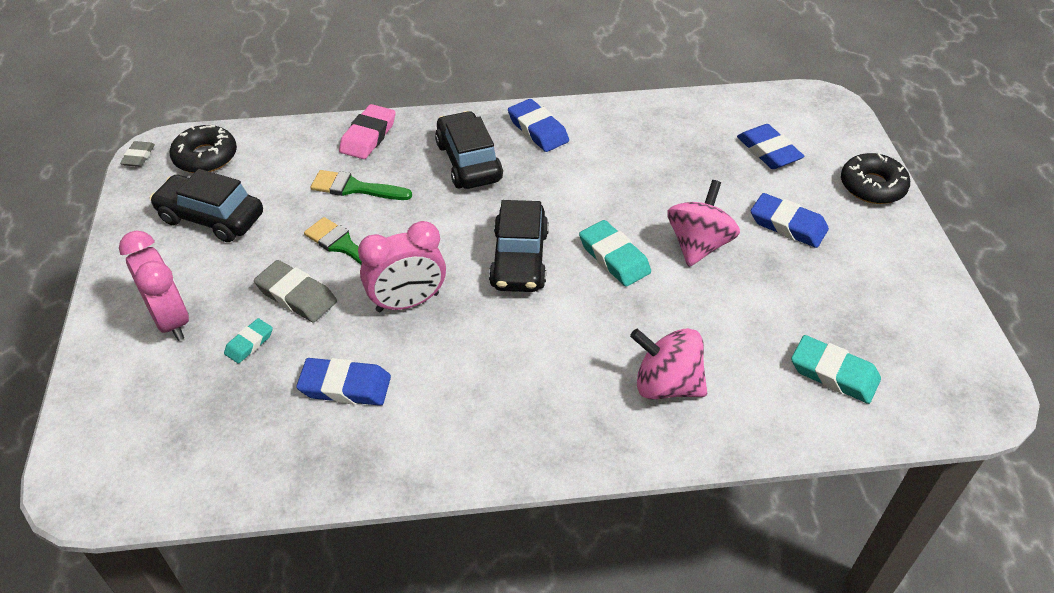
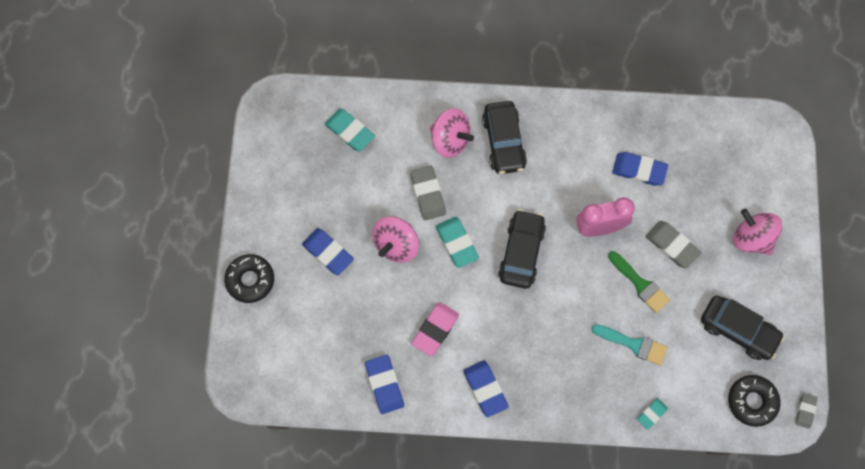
camera: 170 degrees left, 25 degrees up
pink clock [119,230,189,341] -> pink spinning top [733,209,782,255]
turquoise eraser [224,318,273,364] -> turquoise eraser moved to [637,398,668,430]
green brush [310,170,412,200] -> turquoise brush [591,324,668,366]
pink eraser [339,104,396,159] -> pink eraser moved to [412,302,459,356]
black car [435,111,503,189] -> black car moved to [482,101,527,174]
blue eraser [737,124,804,169] -> blue eraser moved to [365,355,404,414]
none -> grey eraser [410,165,446,220]

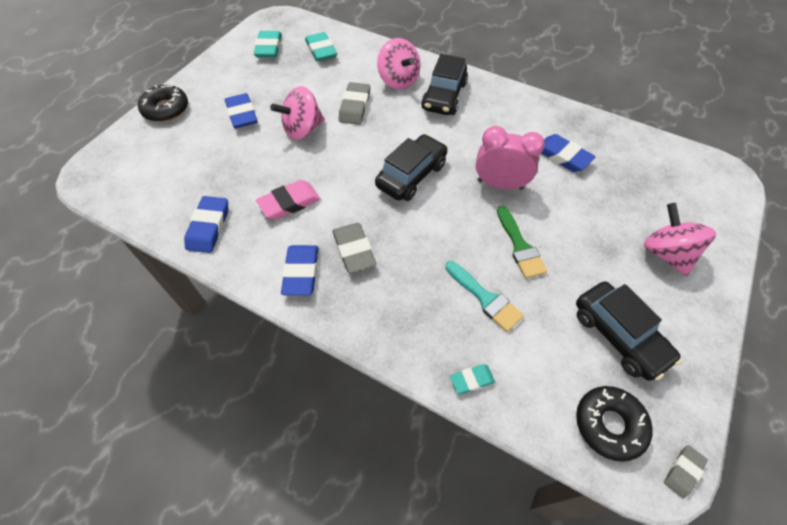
camera: 25 degrees right, 15 degrees down
turquoise eraser [436,217,479,268] -> turquoise eraser moved to [254,31,282,58]
grey eraser [646,221,701,268] -> grey eraser moved to [332,223,376,273]

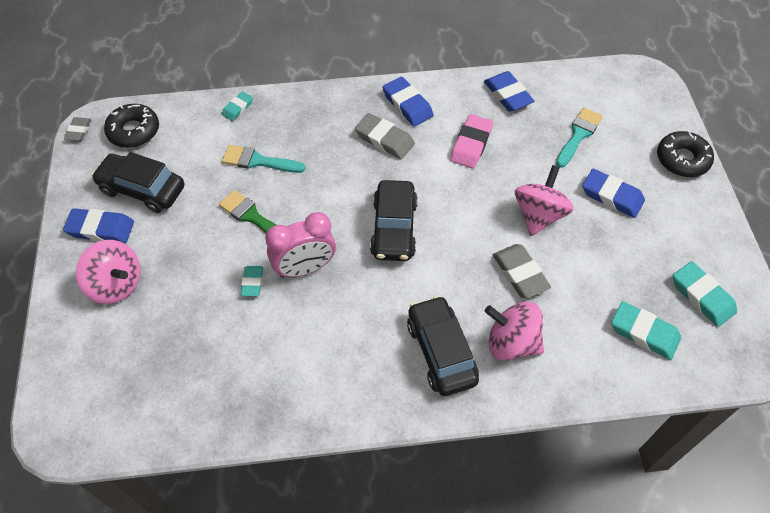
camera: 145 degrees right, 0 degrees up
blue eraser [541,134,596,172] -> blue eraser moved to [63,208,134,243]
none -> turquoise eraser [240,266,263,296]
none -> turquoise brush [556,108,603,168]

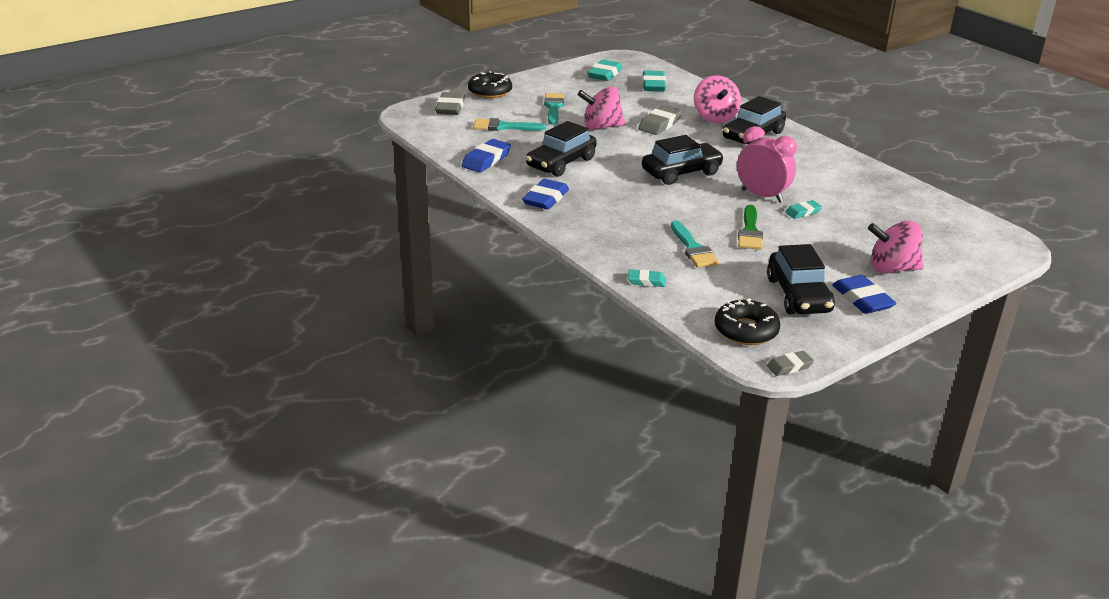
camera: 120 degrees left, 25 degrees down
pink spinning top [76,240,140,304] -> pink spinning top turned 90 degrees counterclockwise [868,220,924,274]
grey eraser [355,113,415,159] -> grey eraser moved to [435,92,465,115]
pink eraser [450,114,493,168] -> black car [526,121,597,177]
blue eraser [582,169,645,218] -> turquoise brush [544,93,564,125]

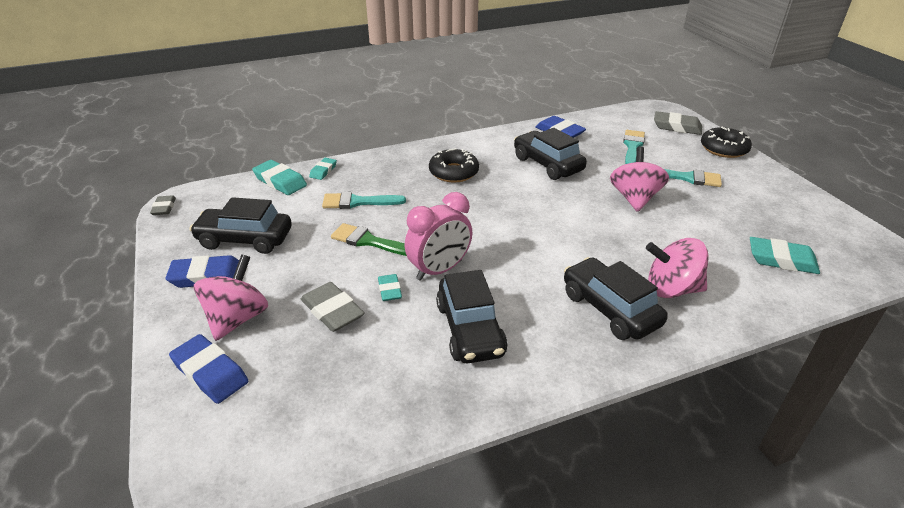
camera: 105 degrees right, 5 degrees up
blue eraser [522,179,569,210] -> blue eraser moved to [169,334,248,404]
turquoise eraser [587,59,623,81] -> turquoise eraser moved to [252,160,307,195]
grey eraser [638,105,682,135] -> grey eraser moved to [301,282,365,332]
black car [642,135,724,185] -> black car moved to [436,270,508,363]
black donut [715,298,780,345] -> black donut moved to [429,148,479,183]

